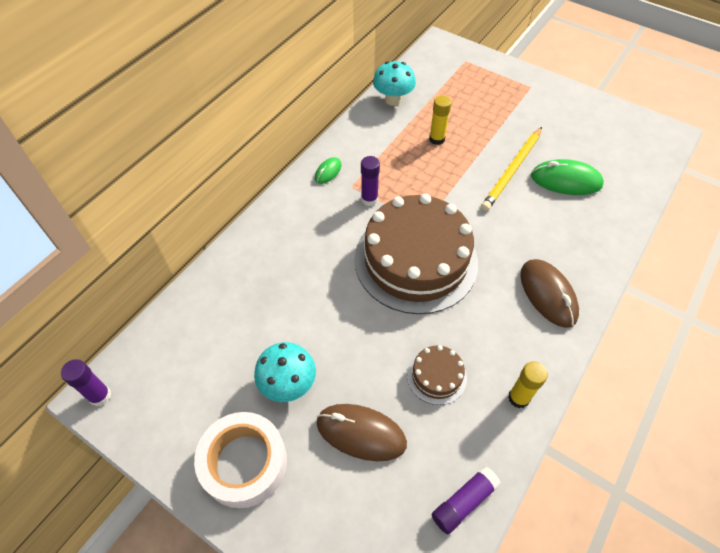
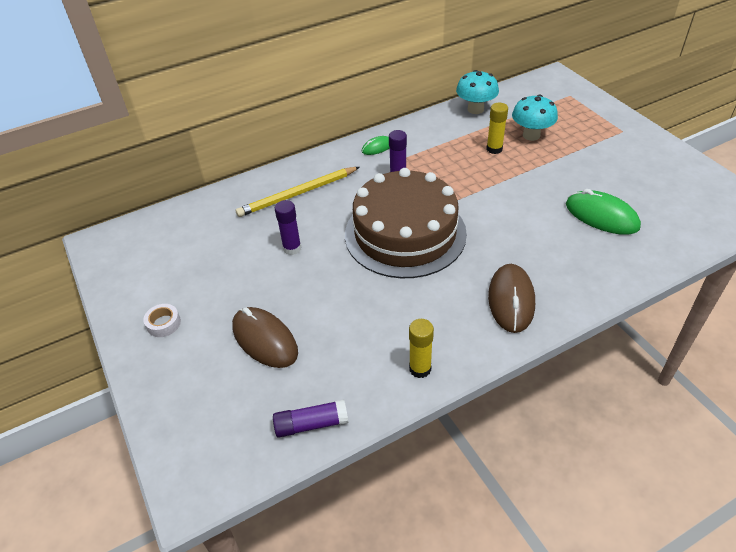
camera: 30 degrees right, 10 degrees down
purple glue stick [61,359,111,406] -> purple glue stick moved to [275,200,301,255]
white tape [194,412,287,508] -> white tape [143,304,181,337], size x0.44
turquoise mushroom [254,342,316,402] -> turquoise mushroom moved to [512,95,558,141]
brown cake [407,345,467,405] -> none
yellow pencil [481,127,542,211] -> yellow pencil moved to [236,167,360,217]

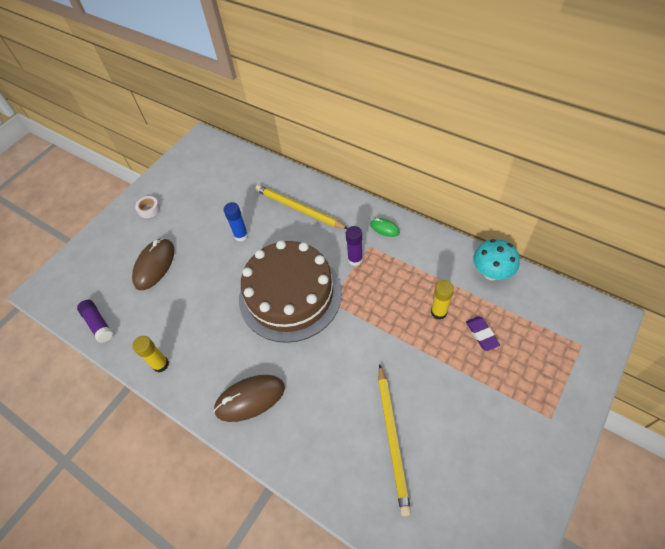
camera: 65 degrees right, 10 degrees up
purple glue stick [275,200,301,255] -> blue glue stick [223,202,248,241]
turquoise mushroom [512,95,558,141] -> purple eraser [466,316,500,351]
green mouse [566,189,641,235] -> yellow pencil [378,364,411,516]

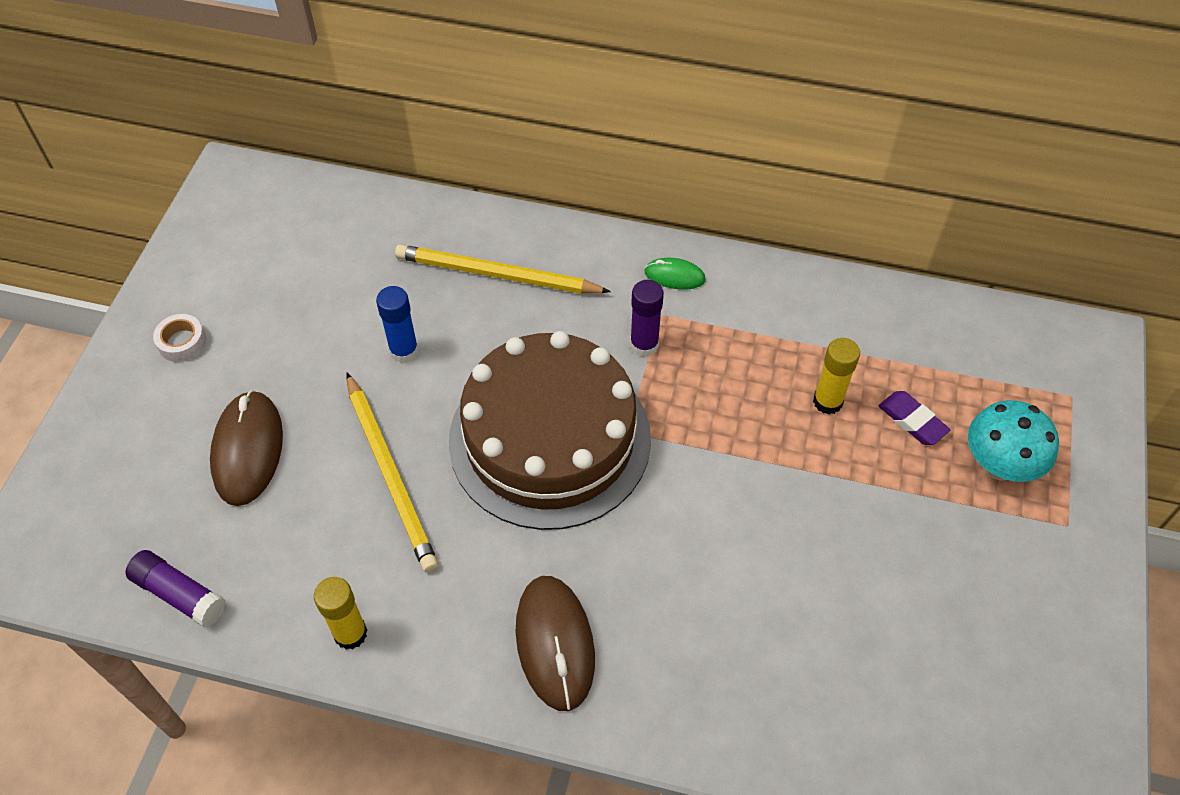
camera: 25 degrees left, 0 degrees up
brown mouse [213,375,285,422] -> brown mouse turned 60 degrees counterclockwise [515,576,595,711]
yellow pencil [378,364,411,516] -> yellow pencil moved to [347,373,438,573]
turquoise mushroom [473,239,520,280] -> turquoise mushroom moved to [968,400,1059,482]

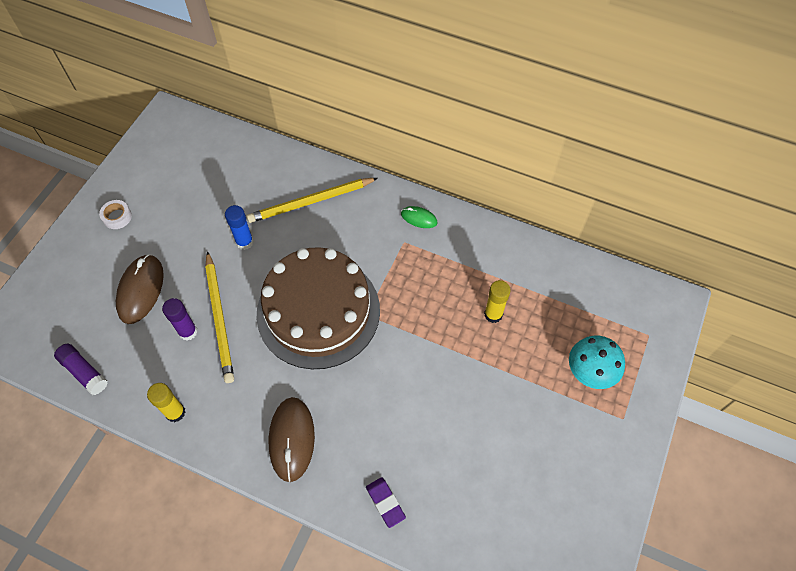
camera: 10 degrees right, 5 degrees up
yellow pencil [395,244,611,294] -> yellow pencil turned 45 degrees counterclockwise [247,178,378,223]
purple glue stick [630,280,664,357] -> purple glue stick moved to [162,298,197,341]
purple eraser [879,391,950,445] -> purple eraser moved to [366,477,406,528]

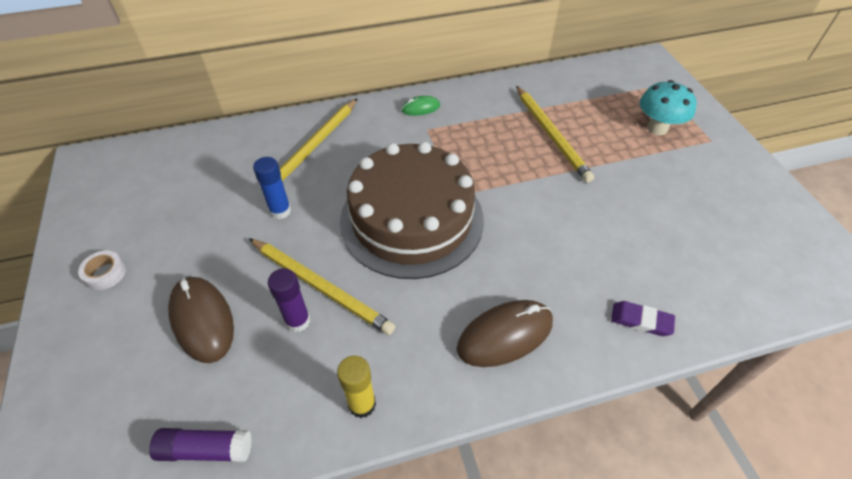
camera: 40 degrees left, 10 degrees down
brown mouse [269,397,315,482] -> brown mouse turned 75 degrees counterclockwise [457,300,553,367]
yellow glue stick [484,280,511,323] -> yellow pencil [516,86,594,183]

